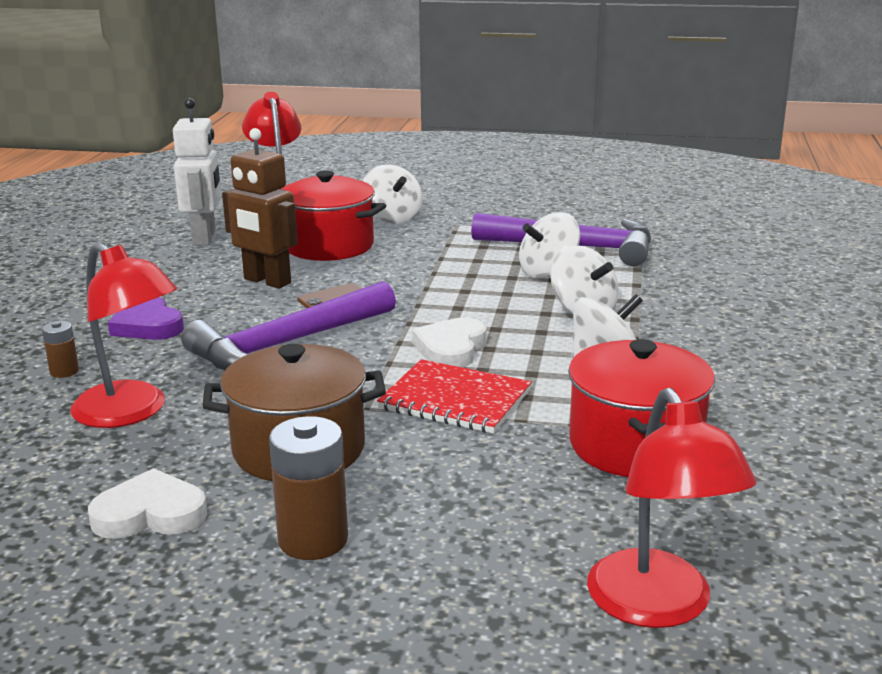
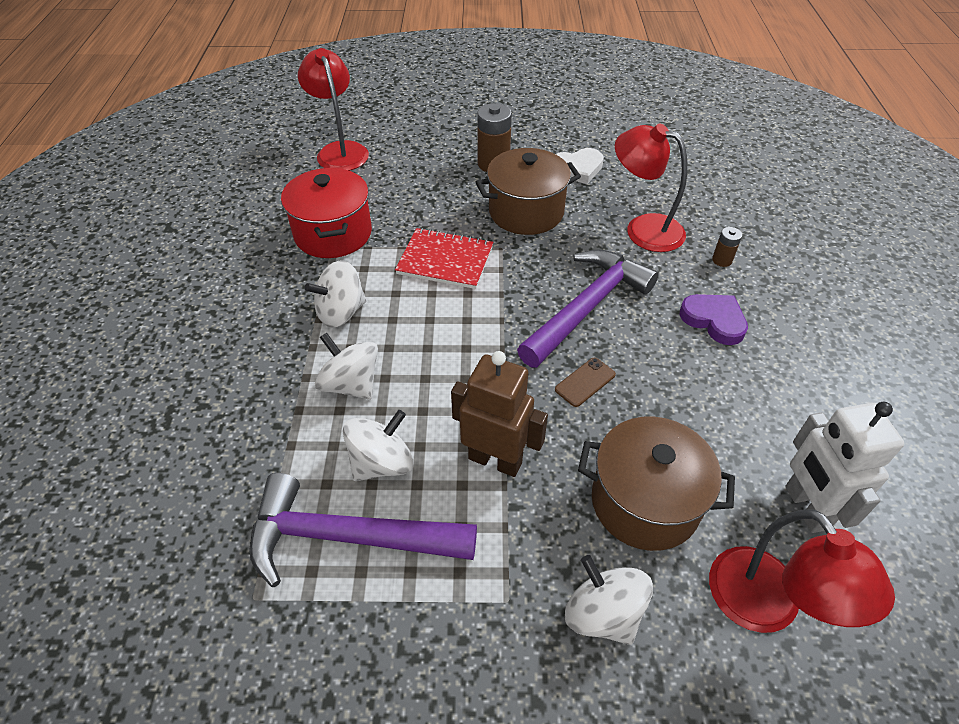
camera: 170 degrees right, 25 degrees up
brown robot [222,128,298,289] -> brown robot moved to [451,351,548,477]
red pot [281,170,386,261] -> brown pot [578,416,735,551]
white heart [412,317,486,368] -> none

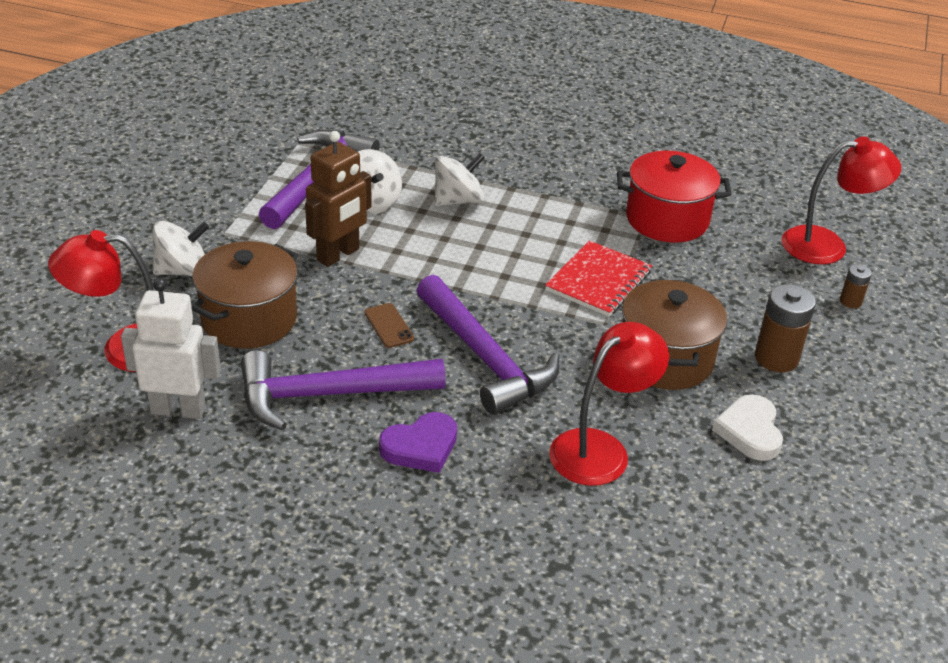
camera: 105 degrees right, 10 degrees down
white spinning top [305,260,367,328] -> none
brown battery [712,227,742,267] -> brown battery moved to [840,264,872,308]
none -> purple hammer [241,350,446,431]

